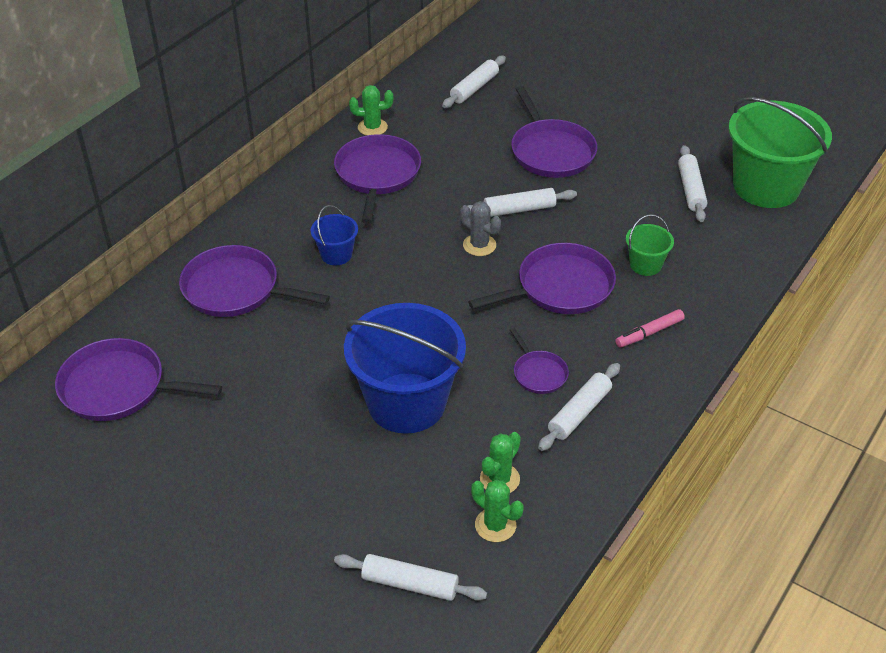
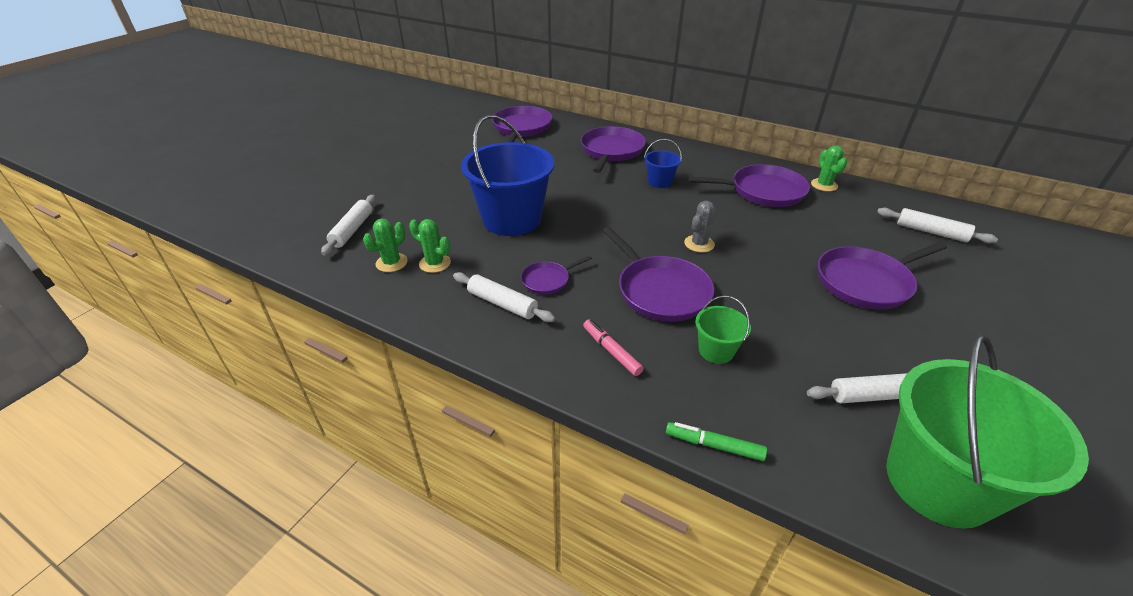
camera: 85 degrees right, 5 degrees down
white rolling pin [467,188,577,217] -> none
none -> green marker [666,422,767,461]

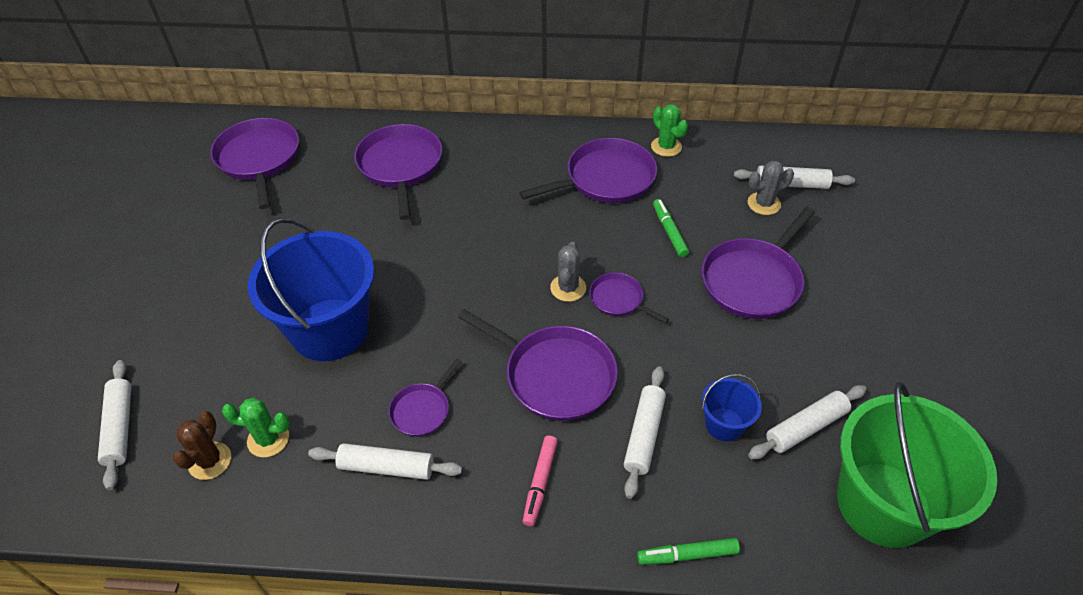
camera: 25 degrees left, 10 degrees up
green cactus [363,218,408,272] -> brown cactus [173,411,231,480]
pink marker [583,319,644,376] -> pink marker turned 105 degrees counterclockwise [523,436,558,526]
blue bucket [644,139,682,188] -> blue bucket moved to [702,374,762,441]
green bucket [695,295,751,364] -> white rolling pin [624,366,666,499]
none -> purple pan [589,272,669,323]
none -> green marker [653,199,689,257]
none -> grey cactus [748,161,794,215]

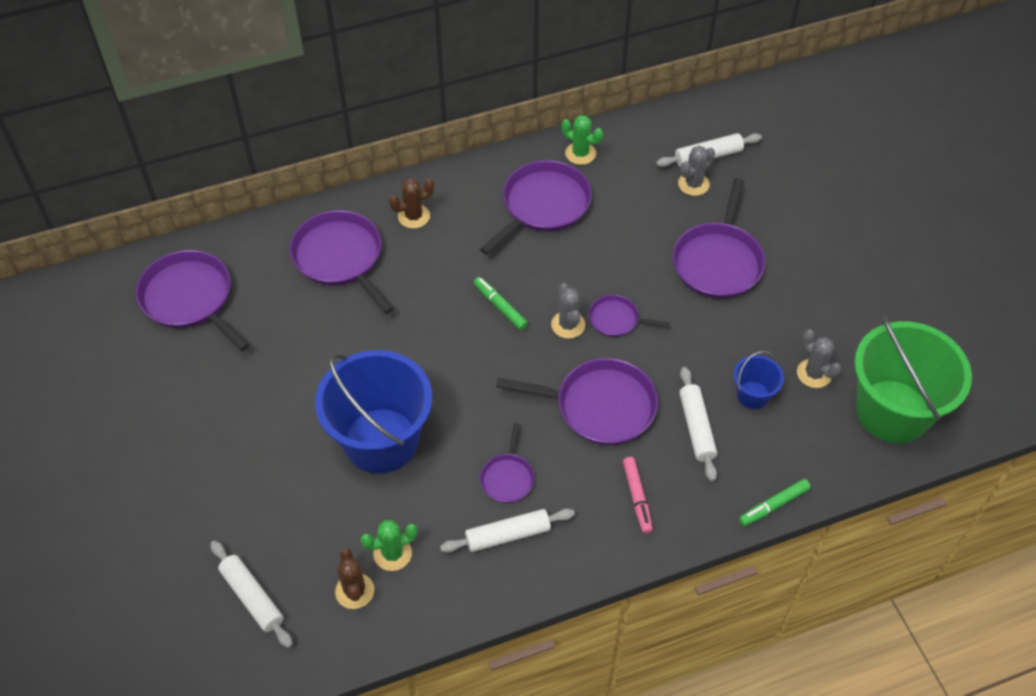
camera: 25 degrees left, 5 degrees up
green marker [653,199,689,257] -> green marker moved to [474,277,528,330]
white rolling pin [748,385,867,459] -> grey cactus [797,329,841,388]
none -> brown cactus [389,179,434,229]

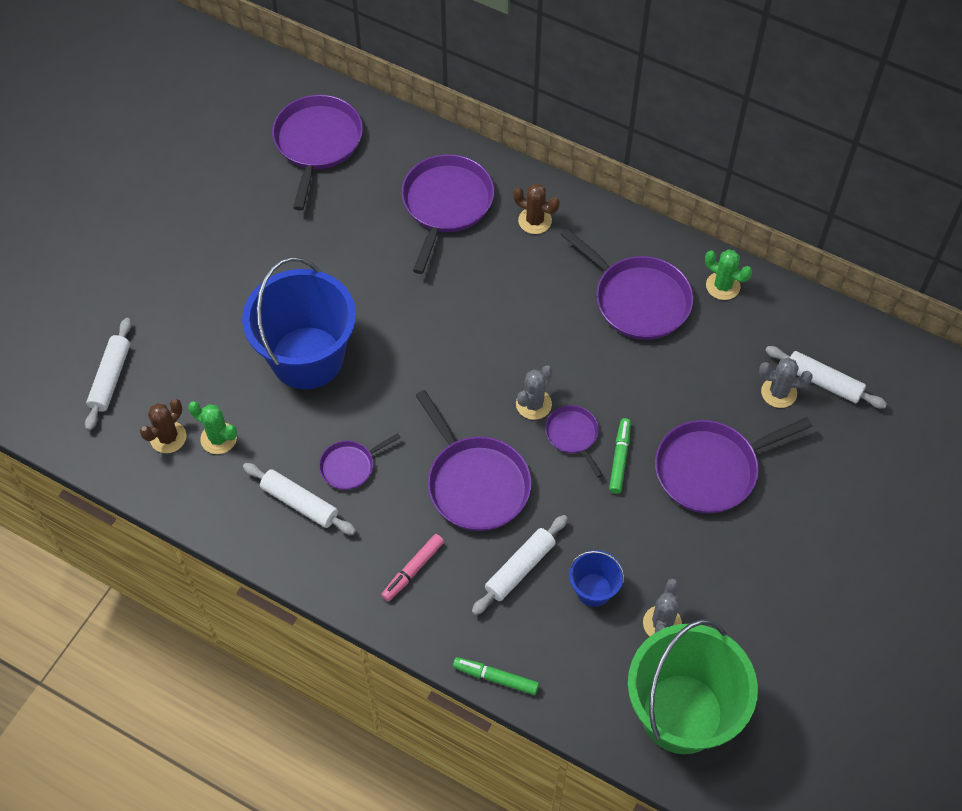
camera: 50 degrees right, 5 degrees up
green marker [474,277,528,330] -> green marker moved to [609,418,631,494]
purple pan [480,160,592,255] -> purple pan turned 45 degrees clockwise [560,228,693,340]
green cactus [561,115,603,165] -> green cactus turned 45 degrees counterclockwise [705,249,752,300]

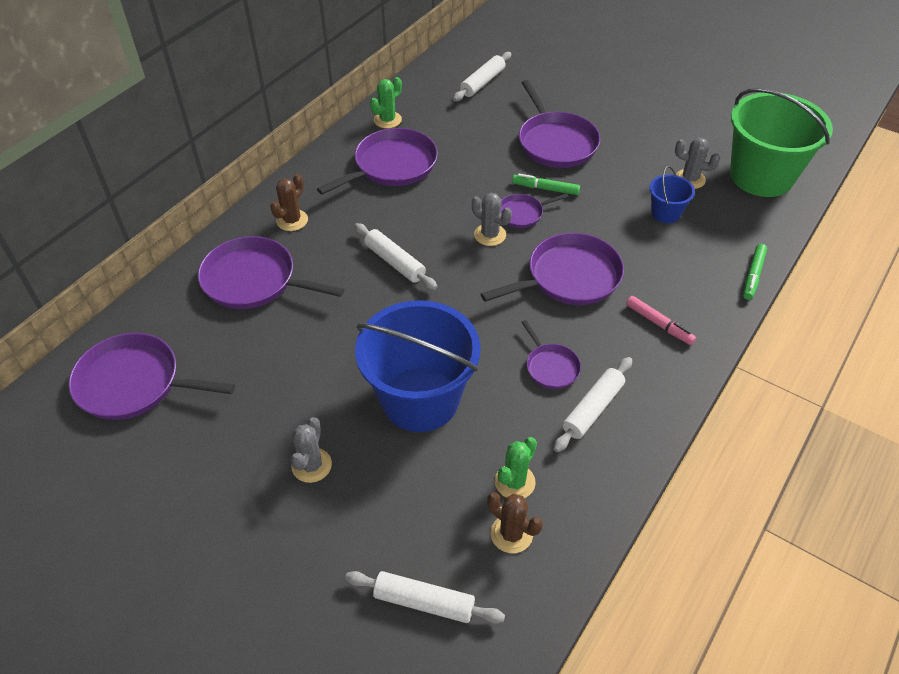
camera: 85 degrees left, 10 degrees down
white rolling pin [472,515,568,615] -> white rolling pin moved to [354,223,437,290]
grey cactus [759,358,813,408] -> grey cactus moved to [291,417,332,483]

